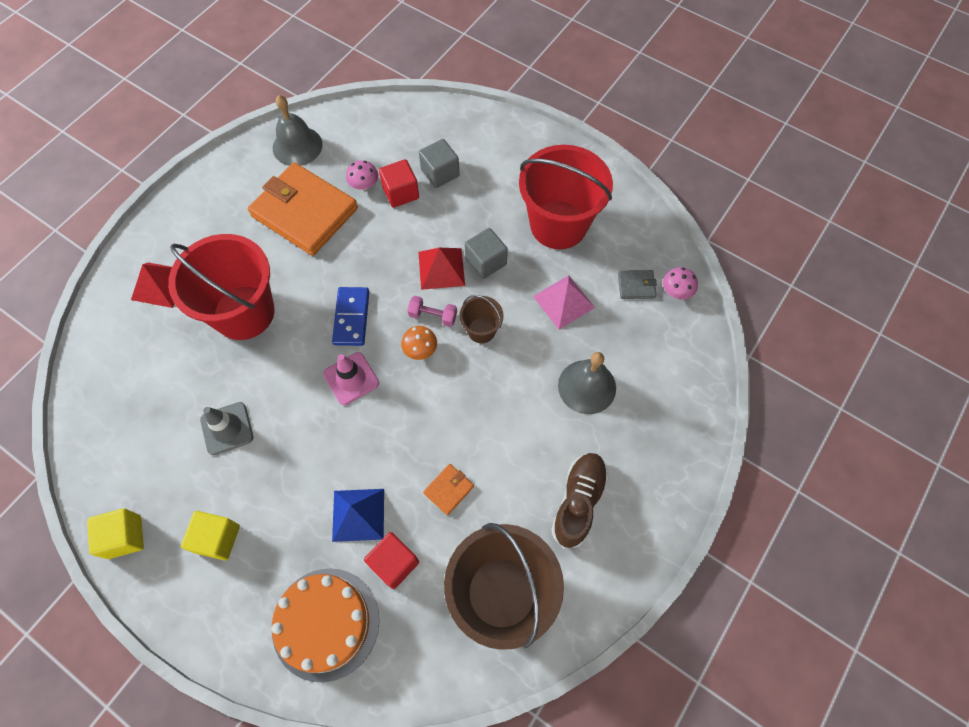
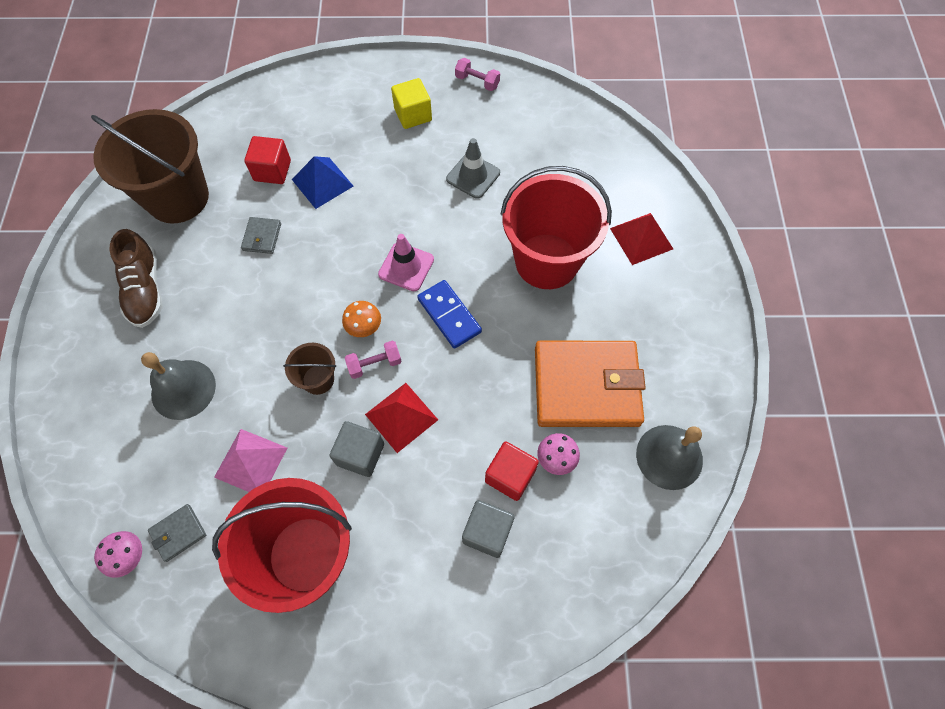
camera: 145 degrees right, 0 degrees up
yellow cube [87,508,144,559] -> pink dumbbell [455,58,500,91]
orange cake [272,568,379,683] -> none
orange wallet [423,464,474,515] -> grey wallet [241,217,281,254]

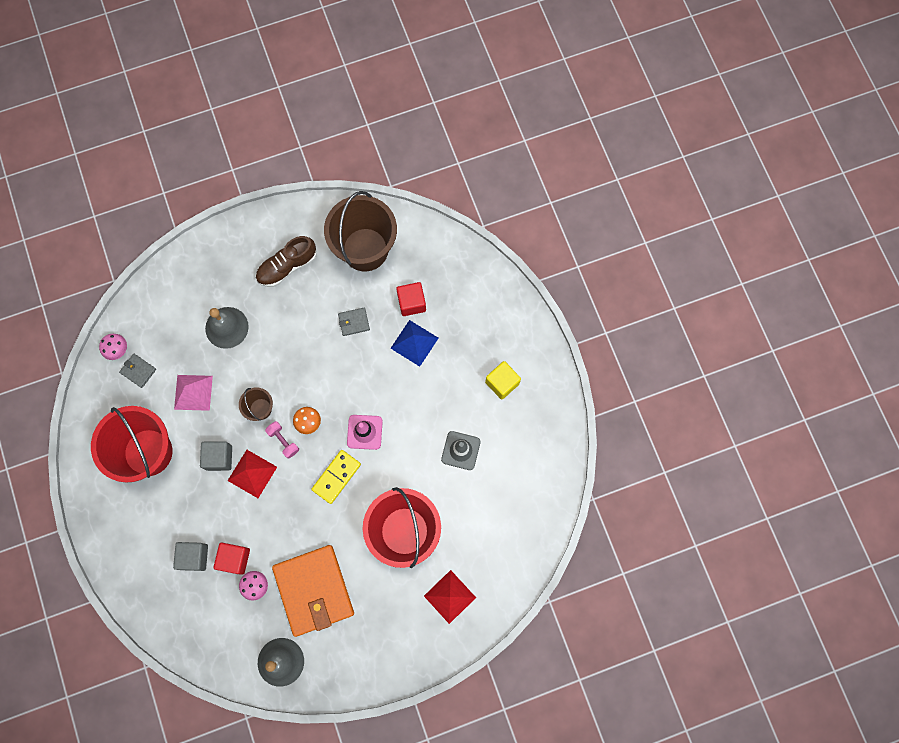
camera: 70 degrees right, 10 degrees up
blue domino [417,280,482,349] -> yellow domino [311,450,361,504]
pink dumbbell [455,58,500,91] -> none

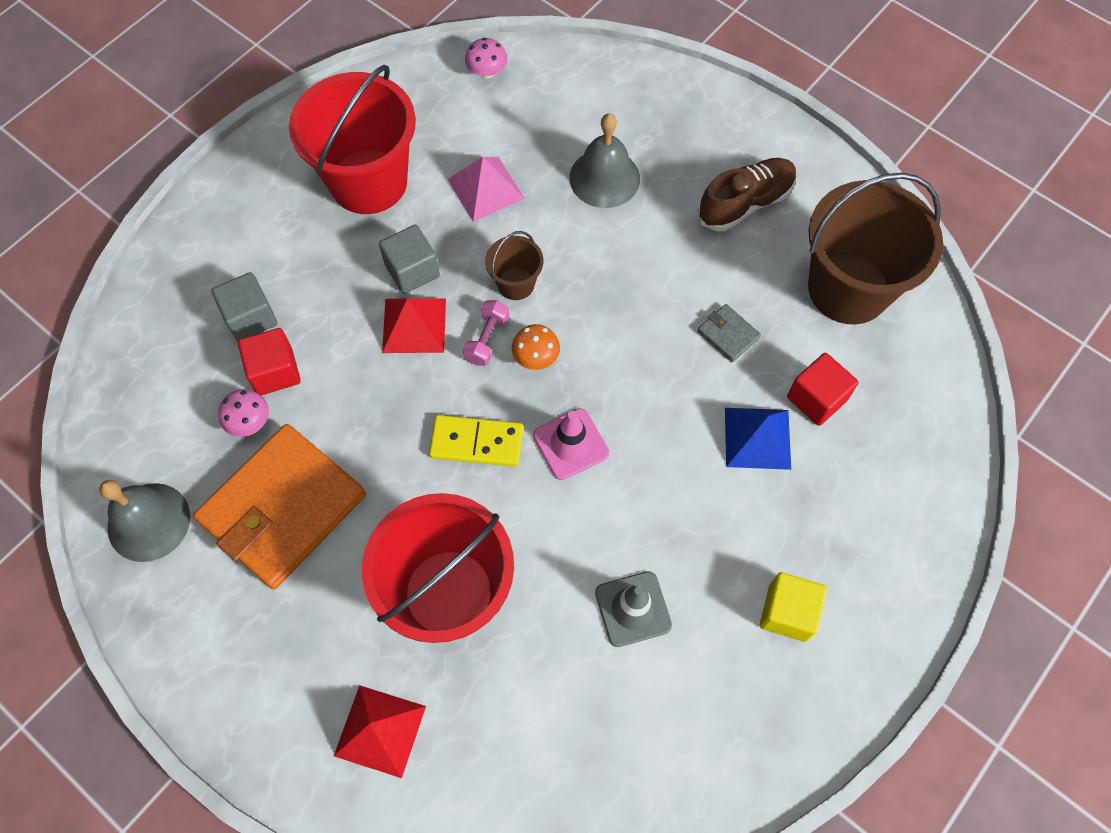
camera: 60 degrees right, 10 degrees down
grey wallet [119,354,156,388] -> none
brown shoe [255,236,317,287] -> brown shoe turned 120 degrees clockwise [698,158,797,231]

